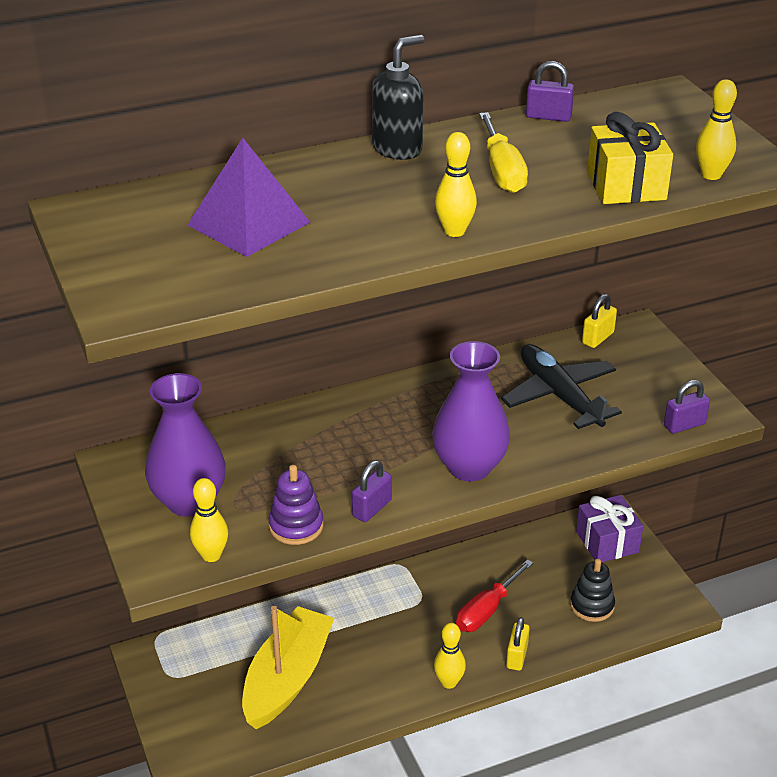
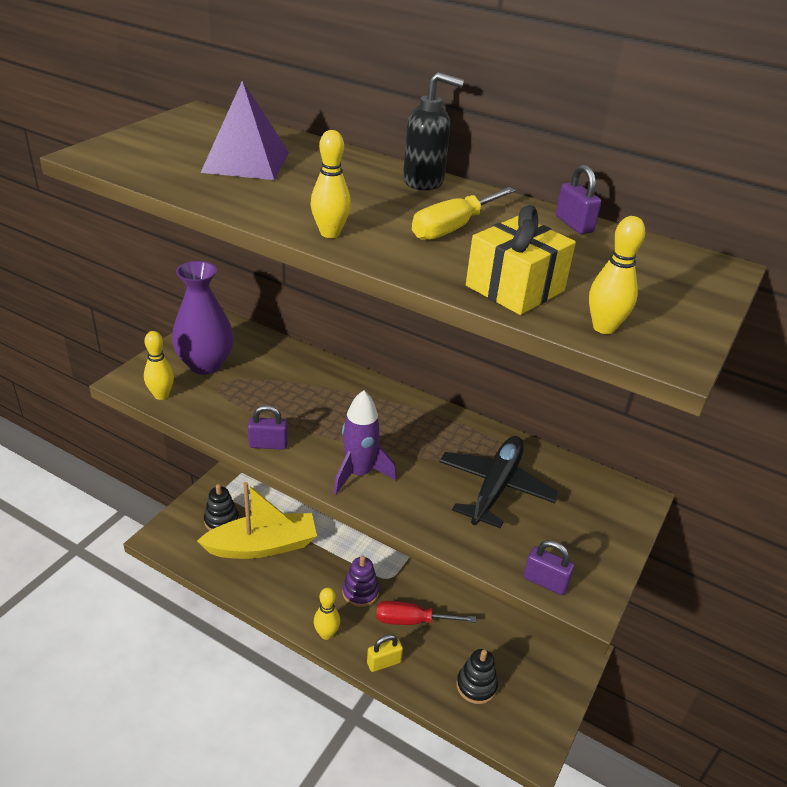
camera: 50 degrees right, 0 degrees up
purple stacking toy [268,465,324,545] -> purple stacking toy moved to [342,556,379,607]
purple vase [432,341,510,481] -> purple rocket [334,390,396,494]
purple gift [576,495,643,563] -> none
yellow padlock [582,294,617,348] -> none
none -> black stacking toy [204,484,239,530]

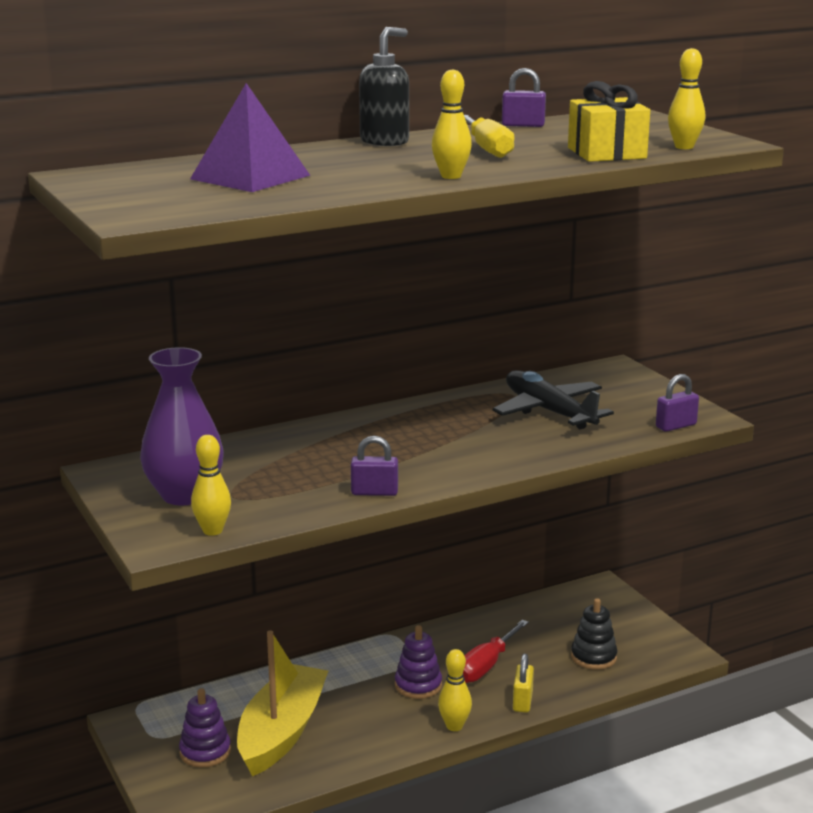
camera: 55 degrees left, 15 degrees down
black stacking toy [204,484,239,530] -> purple stacking toy [179,688,231,767]
purple padlock [248,405,288,450] -> purple padlock turned 60 degrees clockwise [351,436,398,496]
purple rocket [334,390,396,494] -> none

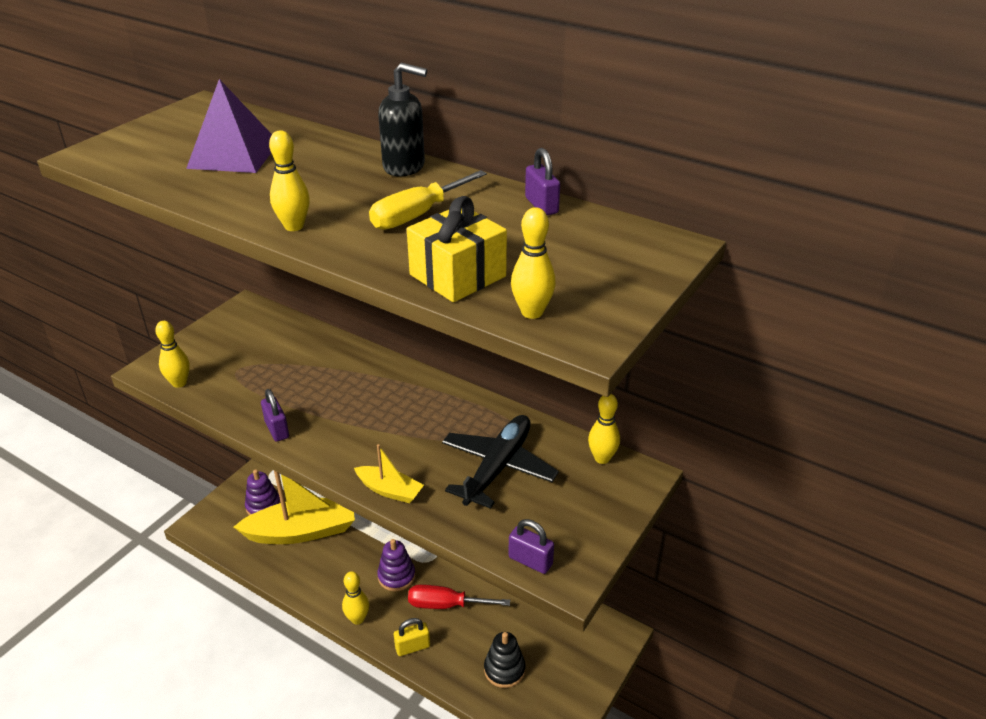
camera: 60 degrees right, 15 degrees up
purple vase [140,347,224,505] -> none
none -> yellow boat [354,444,424,503]
none -> yellow bowling pin [588,394,620,464]

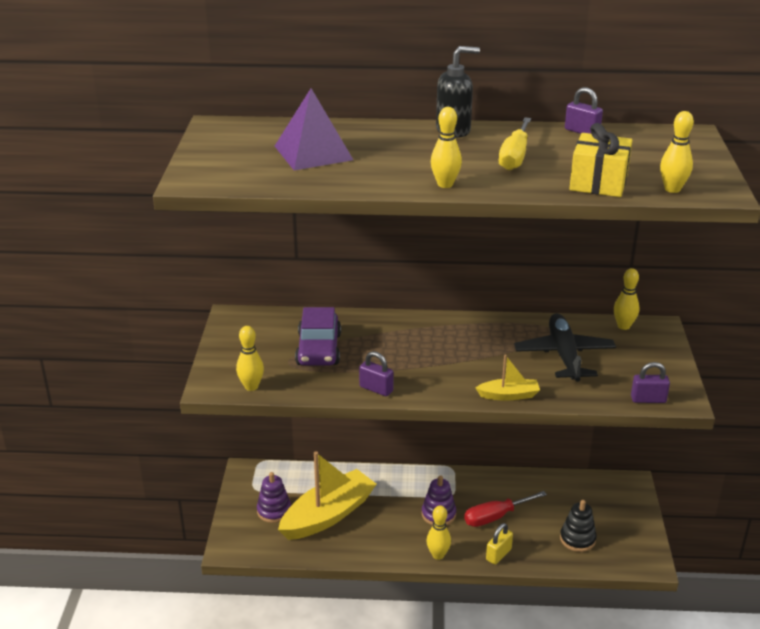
camera: 30 degrees left, 5 degrees down
none -> purple car [295,307,341,365]

